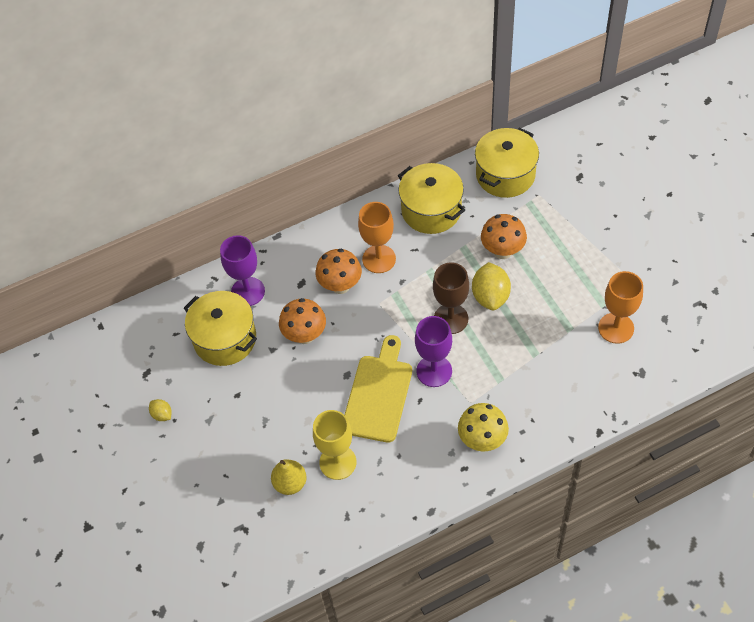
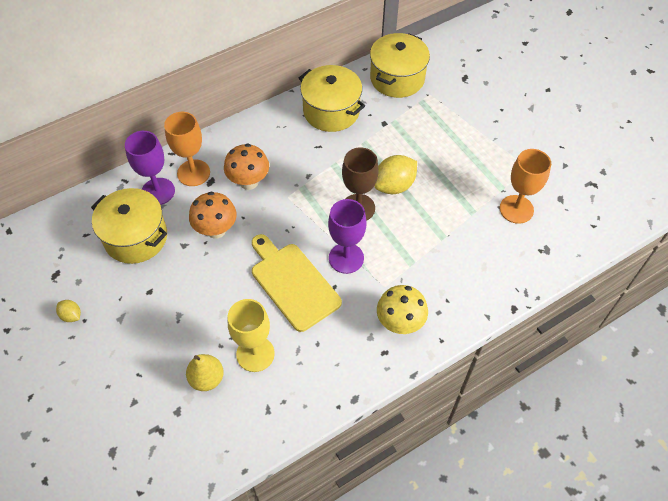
camera: 10 degrees left, 0 degrees up
yellow cutting board [344,335,412,443] -> yellow cutting board turned 45 degrees counterclockwise [252,234,342,332]
orange goblet [358,202,396,273] -> orange goblet moved to [164,112,210,186]
yellow lemon [472,262,511,310] -> yellow lemon turned 60 degrees clockwise [374,155,417,194]
orange mushroom [481,214,527,259] -> none

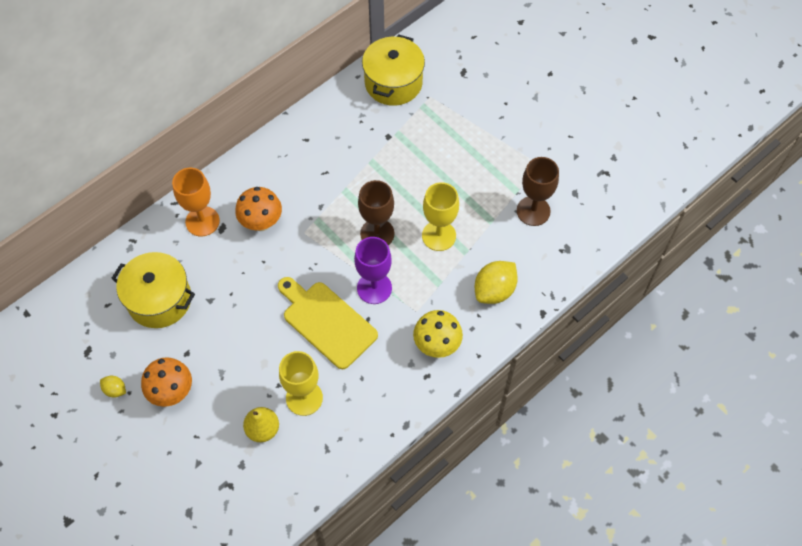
camera: 10 degrees left, 5 degrees up
purple goblet [125,131,175,205] -> none
orange mushroom [189,192,237,239] -> orange mushroom moved to [141,357,192,407]
yellow pot [299,65,365,132] -> none
yellow lemon [374,155,417,194] -> yellow lemon moved to [475,261,518,304]
orange goblet [500,149,551,224] -> brown goblet [517,157,559,226]
none -> yellow goblet [422,182,459,251]

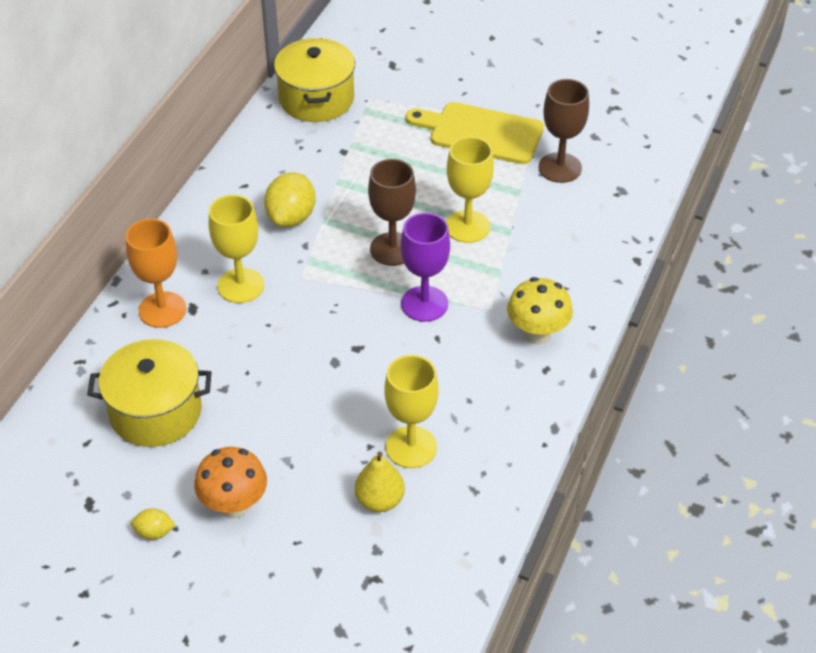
camera: 25 degrees left, 15 degrees down
orange mushroom [235,187,282,231] -> yellow goblet [209,195,264,303]
yellow cutting board [278,277,378,369] -> yellow cutting board moved to [406,102,544,164]
yellow lemon [475,261,518,304] -> yellow lemon moved to [264,172,315,227]

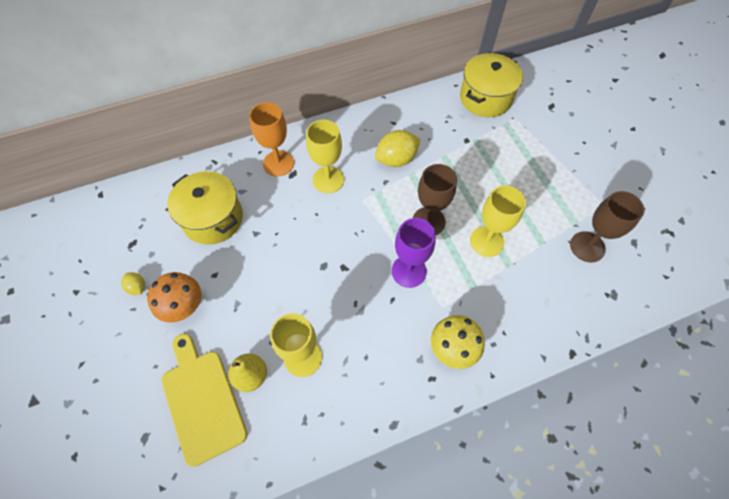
camera: 45 degrees right, 15 degrees up
yellow cutting board [406,102,544,164] -> yellow cutting board moved to [161,334,247,467]

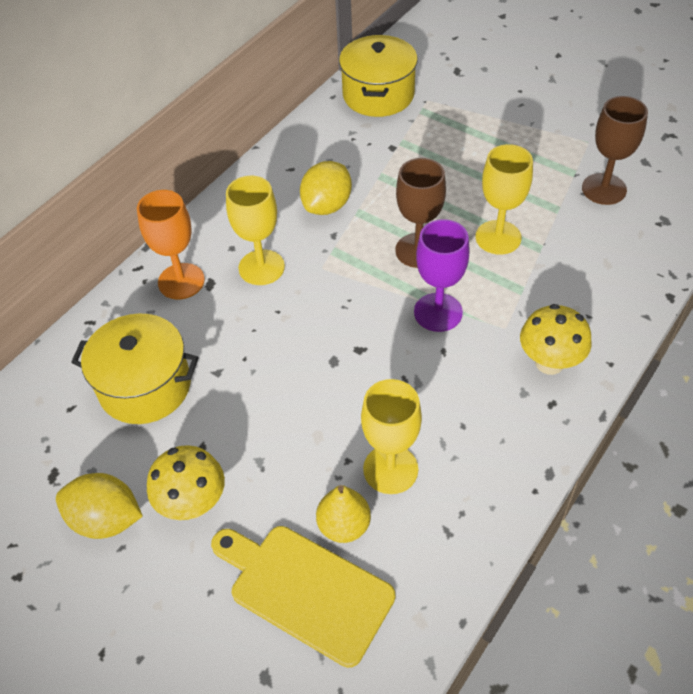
camera: 30 degrees left, 10 degrees down
yellow lemon [121,272,145,295] -> yellow lemon [56,473,143,539], size x1.95
orange mushroom [147,272,201,323] -> yellow mushroom [147,445,225,520]

